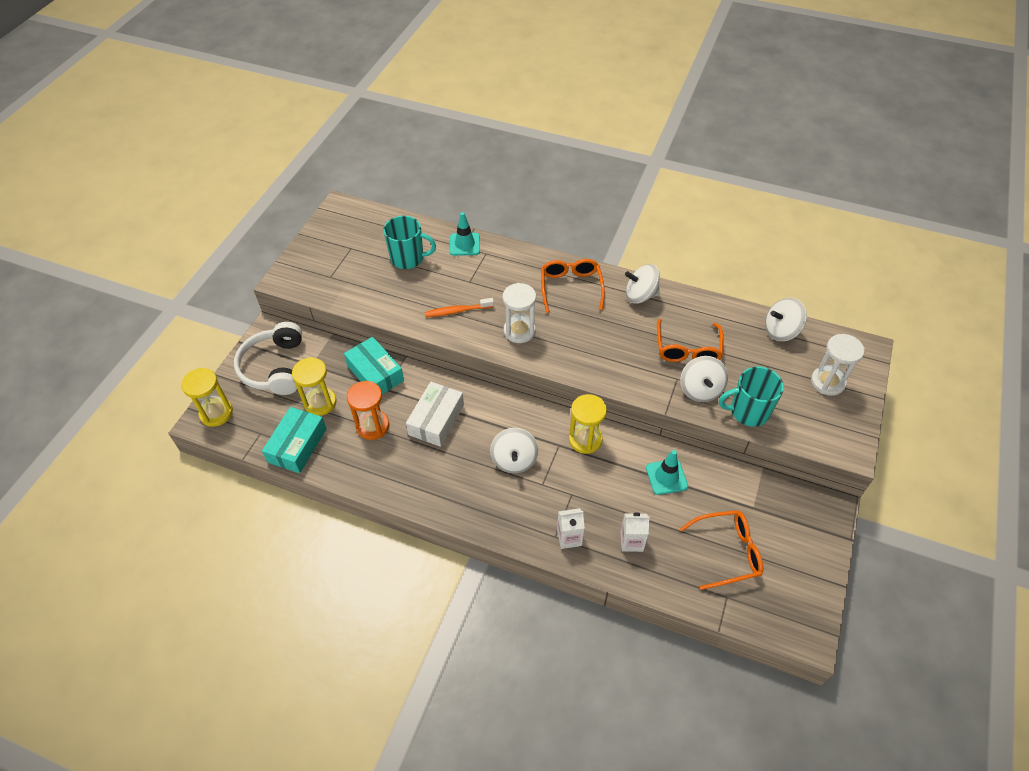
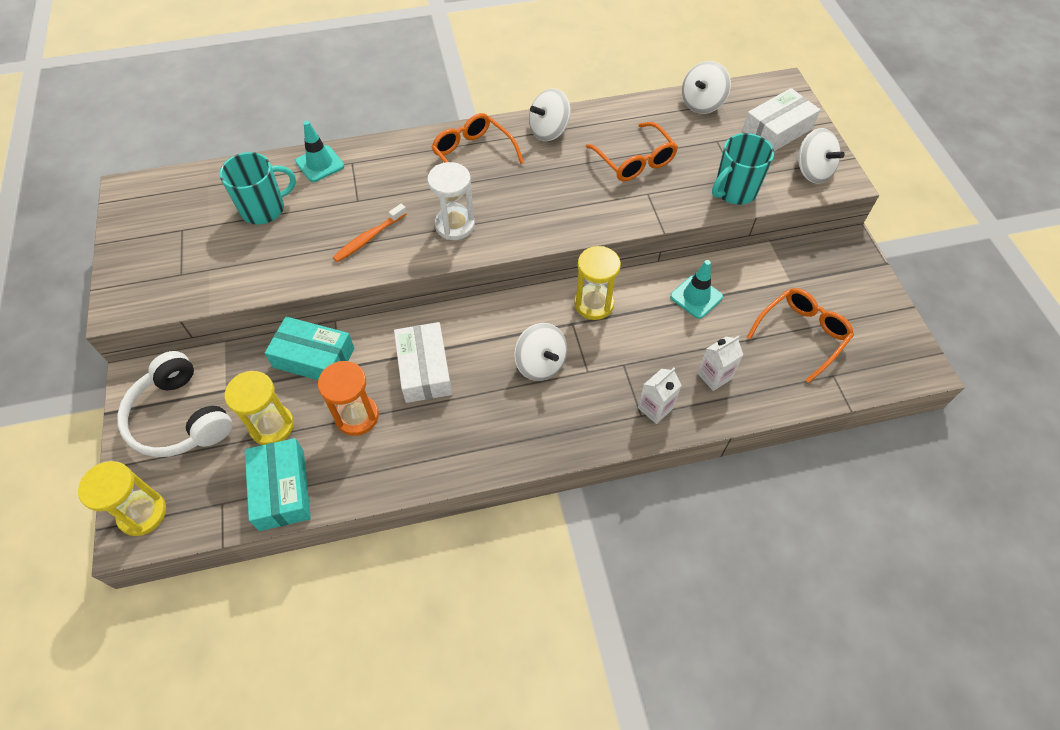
camera: 35 degrees left, 5 degrees up
white spinning top [680,356,728,402] -> white spinning top moved to [796,128,845,184]
white hourglass [811,334,864,396] -> white box [742,88,820,151]

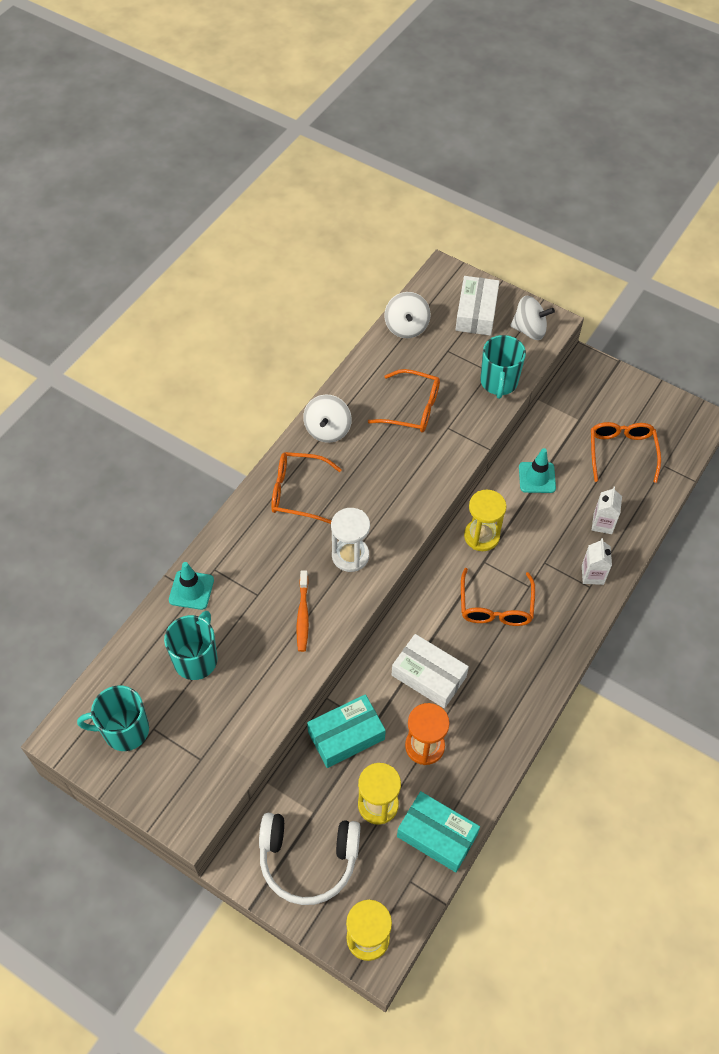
camera: 45 degrees left, 0 degrees up
white spinning top [514,323,567,381] -> orange glasses [461,568,535,626]
none -> turquoise mug [77,685,149,751]

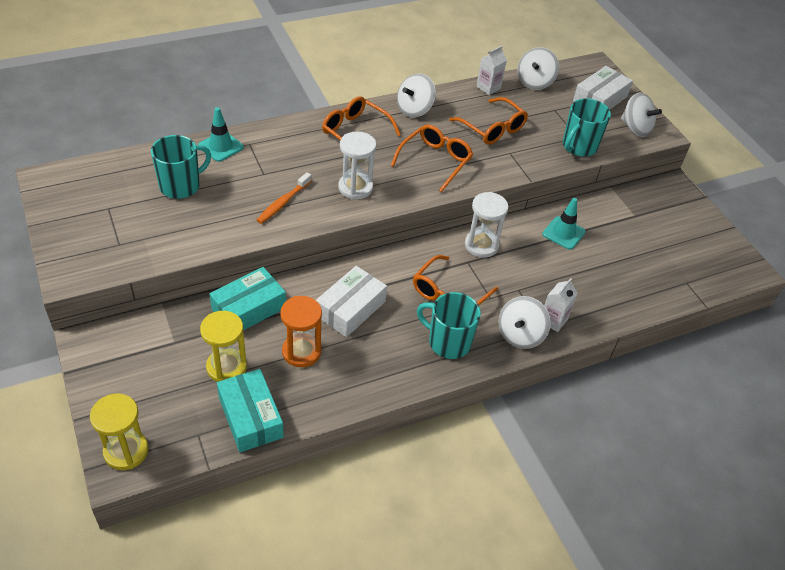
camera: 30 degrees right, 10 degrees down
turquoise mug [77,685,149,751] -> turquoise mug moved to [417,292,481,359]
white headphones [259,813,360,905] -> none
turquoise box [307,694,386,768] -> turquoise box turned 45 degrees counterclockwise [209,267,286,330]
white box [392,634,469,708] -> white box turned 60 degrees clockwise [316,266,387,337]
yellow hourglass [464,490,507,551] -> white hourglass [465,192,508,258]
orange glasses [591,422,661,483] -> orange glasses moved to [391,124,473,192]
white carton [592,487,622,534] -> white carton moved to [476,46,507,95]
none -> white spinning top [499,296,551,349]

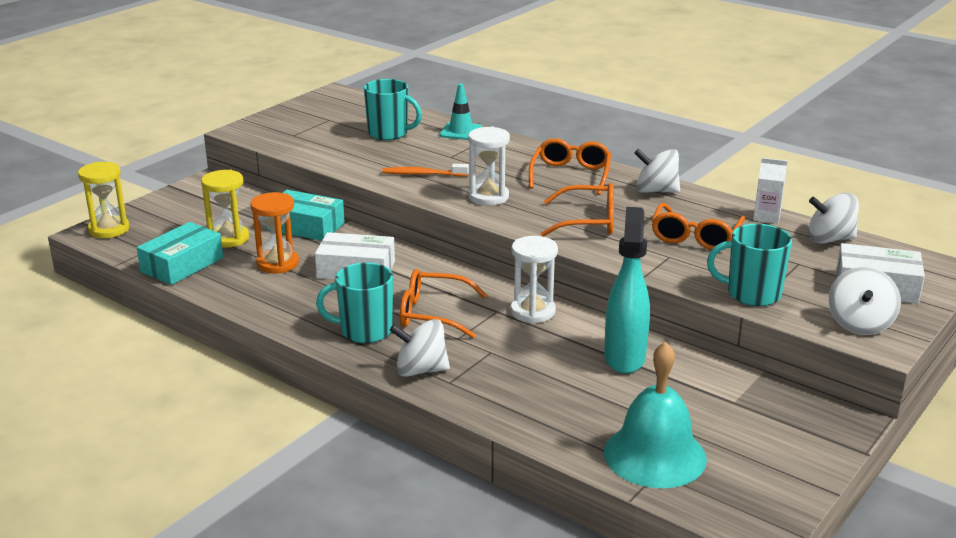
camera: 65 degrees right, 20 degrees down
turquoise mug [417,292,481,359] -> turquoise mug turned 90 degrees counterclockwise [316,262,393,343]
turquoise traffic cone [543,198,586,250] -> turquoise spray bottle [604,207,650,374]
white carton [544,278,578,332] -> none
none -> turquoise bell [604,341,707,488]

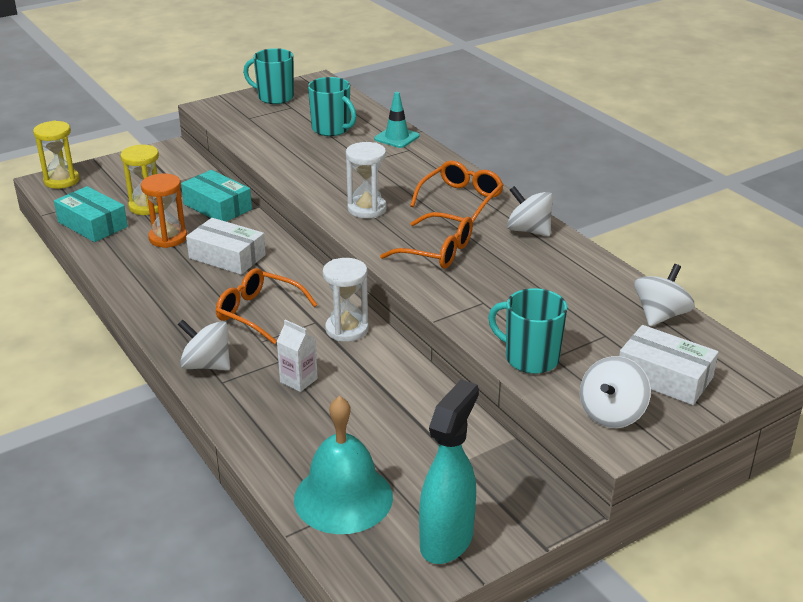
camera: 20 degrees right, 5 degrees up
turquoise box [137,222,223,285] -> turquoise box turned 75 degrees clockwise [54,186,128,242]
turquoise mug [316,262,393,343] -> turquoise mug moved to [243,48,294,104]
orange toothbrush [382,164,469,176] -> none
turquoise spray bottle [604,207,650,374] -> turquoise spray bottle moved to [419,379,479,564]
orange glasses [652,203,745,250] -> none
white carton [753,158,788,224] -> white carton moved to [276,320,318,392]
white spinning top [808,193,859,244] -> white spinning top turned 105 degrees clockwise [634,264,695,326]

